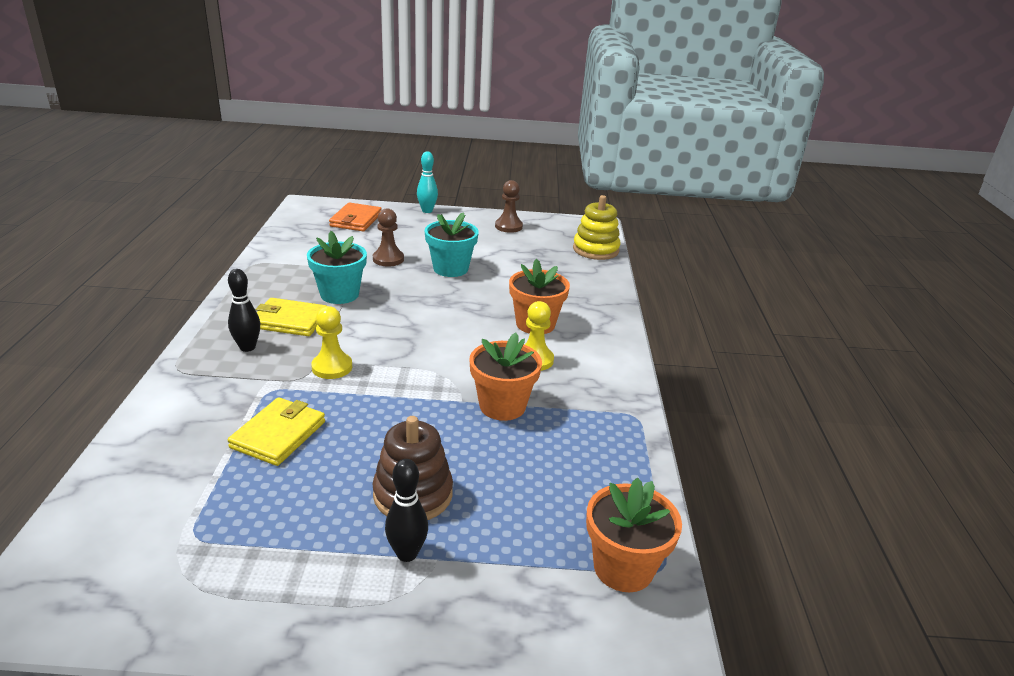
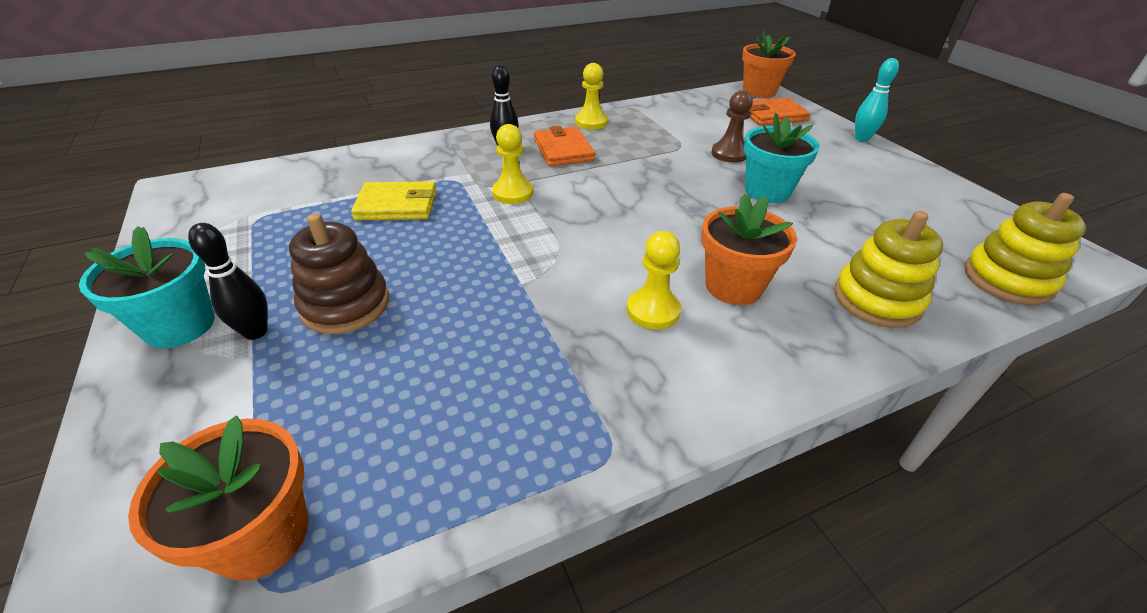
camera: 65 degrees right, 10 degrees up
yellow wallet [256,298,326,336] -> orange wallet [534,126,595,167]
turquoise flower pot [307,231,367,304] -> turquoise flower pot moved to [79,226,215,348]
orange flower pot [470,333,542,421] -> orange flower pot moved to [742,30,796,98]
brown pawn [495,180,523,233] -> none
none -> yellow pawn [575,63,608,130]
none -> yellow stacking toy [834,211,943,328]

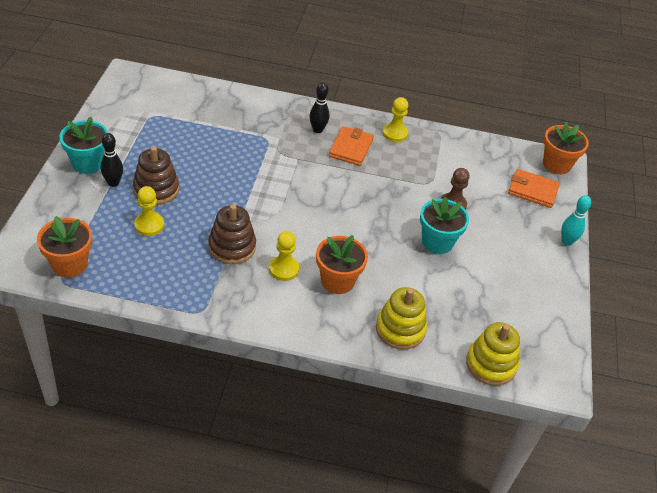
camera: 30 degrees right, 5 degrees up
yellow wallet [351,181,436,220] -> none
yellow pawn [492,124,533,204] -> yellow pawn moved to [134,186,164,236]
none -> brown stacking toy [208,204,256,264]

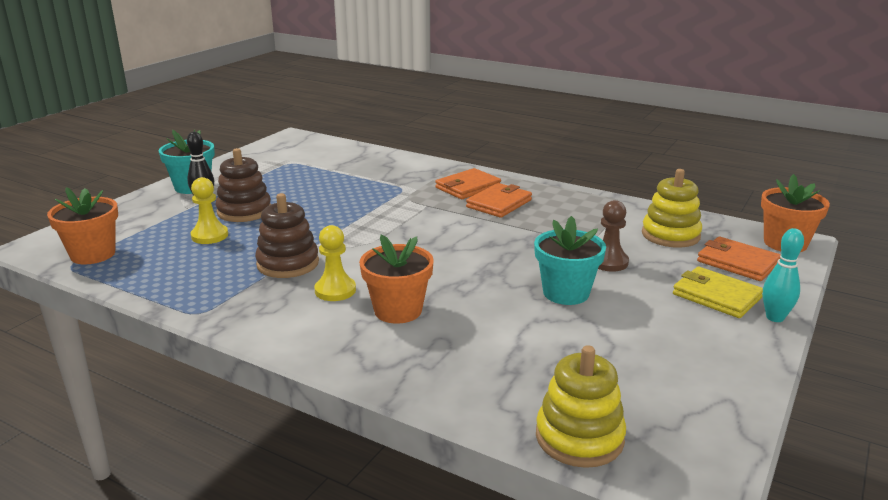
camera: 25 degrees right, 20 degrees down
black bowling pin [310,82,329,133] -> orange wallet [435,168,501,199]
yellow stacking toy [376,287,427,350] -> yellow stacking toy moved to [642,169,702,248]
yellow pawn [383,97,408,142] -> none
none -> yellow wallet [673,267,763,318]

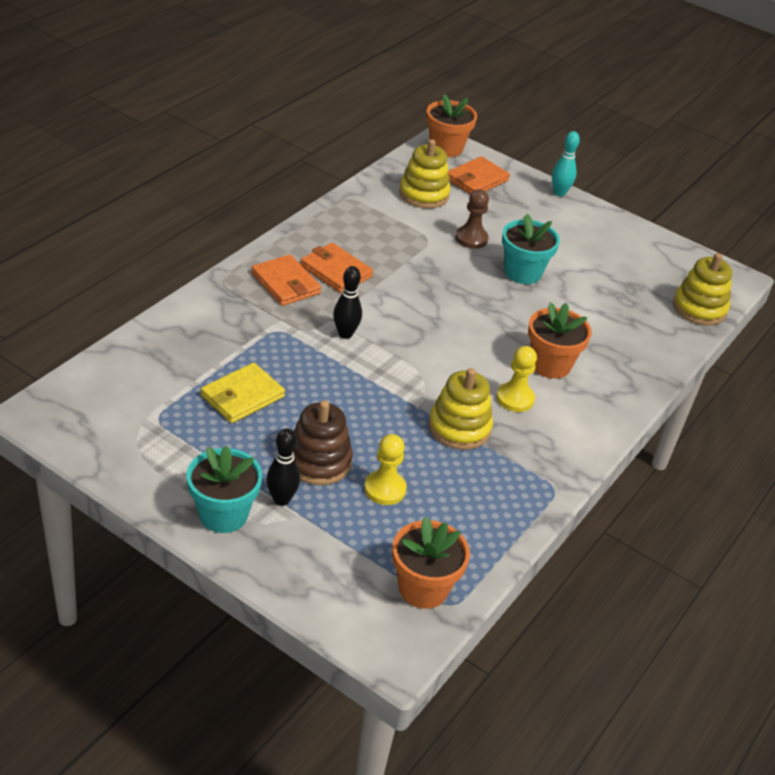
camera: 90 degrees left, 15 degrees up
brown stacking toy [255,193,319,278] -> yellow stacking toy [429,368,493,450]
yellow wallet [673,267,763,318] -> yellow wallet moved to [201,363,285,423]
none -> black bowling pin [333,266,362,339]

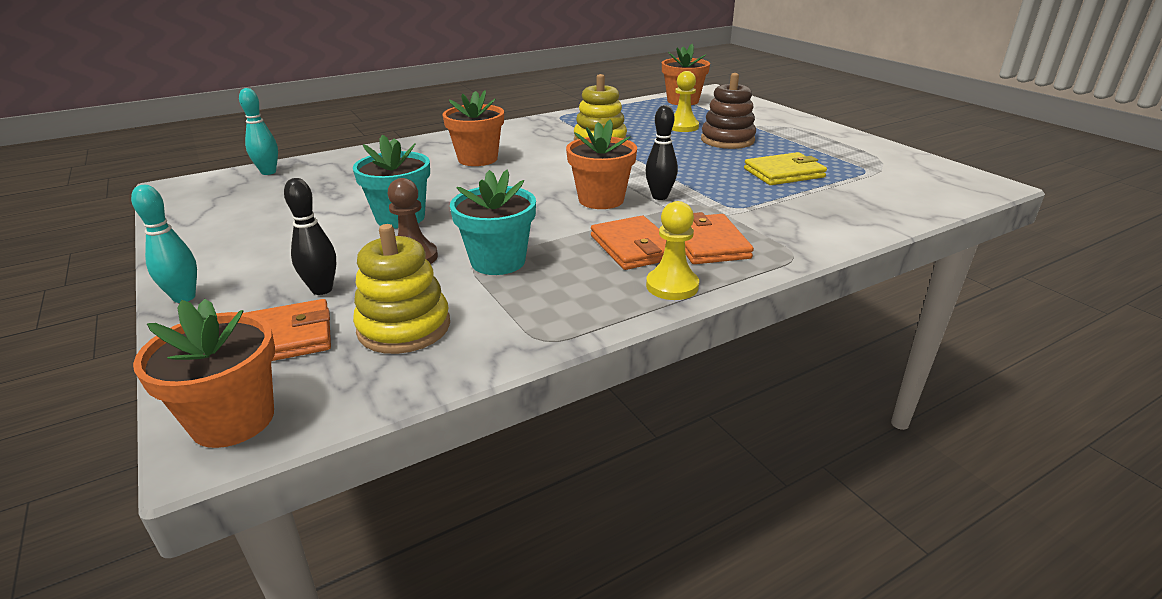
camera: 150 degrees left, 10 degrees down
turquoise flower pot [187,446,262,533] -> turquoise flower pot moved to [450,170,536,275]
black bowling pin [266,428,300,506] -> black bowling pin moved to [284,178,336,295]
yellow pawn [496,346,537,412] -> yellow pawn moved to [646,201,699,300]
yellow stacking toy [673,253,732,326] -> turquoise bowling pin [239,88,278,175]
none -> orange flower pot [566,119,637,209]

